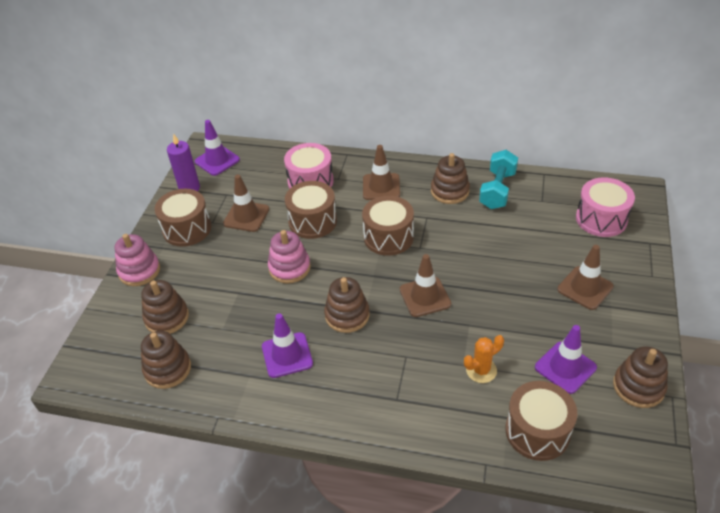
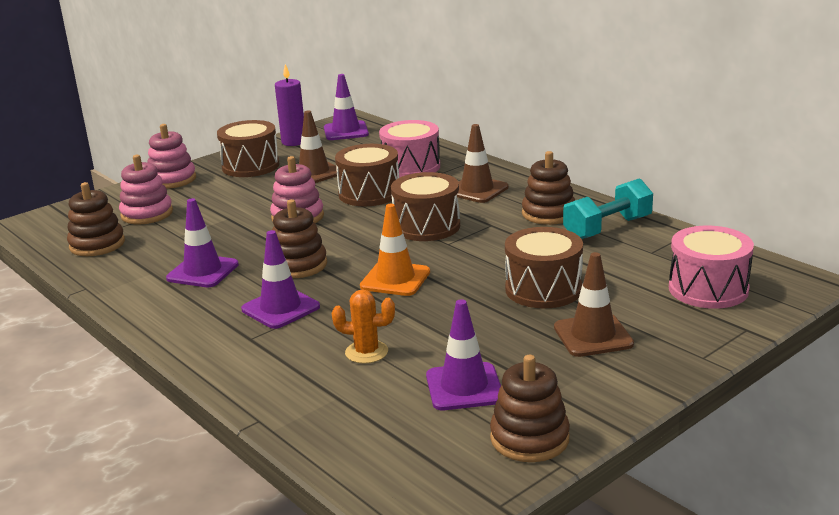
camera: 35 degrees right, 20 degrees down
brown stacking toy [141,280,189,334] -> pink stacking toy [119,155,173,224]
brown traffic cone [400,254,451,317] -> orange traffic cone [360,204,430,296]
brown drum [505,381,577,461] -> brown drum moved to [505,227,583,308]
none -> purple traffic cone [241,230,320,329]

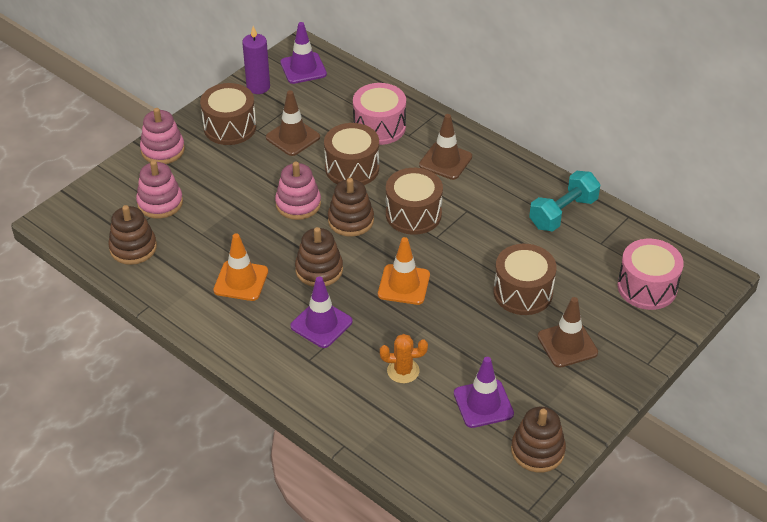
camera: 10 degrees left, 20 degrees up
purple traffic cone [166,198,239,287] -> orange traffic cone [213,233,268,301]
brown stacking toy [522,151,575,225] -> brown stacking toy moved to [328,178,374,237]

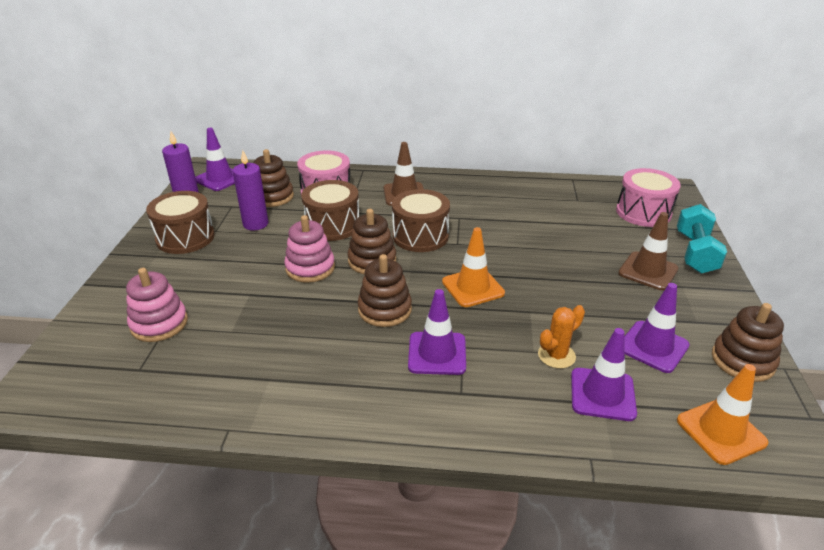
camera: 35 degrees left, 10 degrees down
brown stacking toy [108,205,157,265] -> brown stacking toy moved to [253,149,294,207]
pink stacking toy [140,108,185,164] -> none
orange traffic cone [213,233,268,301] -> orange traffic cone moved to [677,364,769,465]
brown traffic cone [266,90,320,156] -> purple candle [233,150,268,231]
brown drum [493,244,557,315] -> none
turquoise dumbbell [529,171,600,231] -> turquoise dumbbell moved to [677,204,727,274]
none -> purple traffic cone [571,328,637,421]

